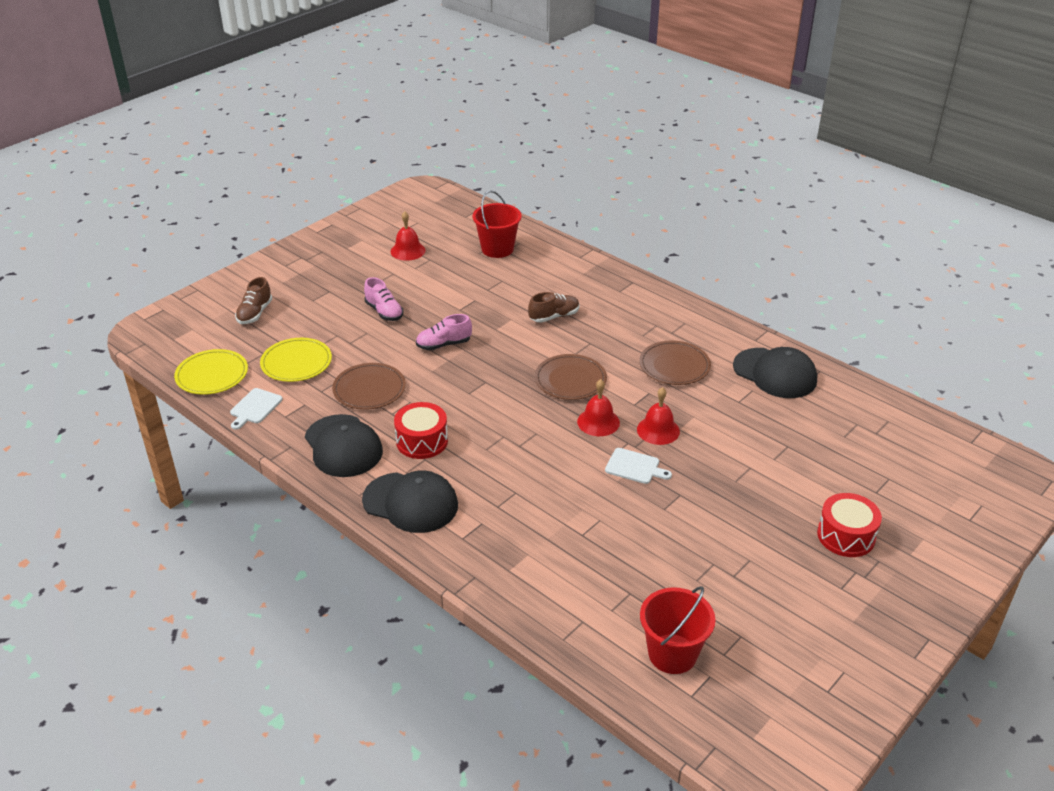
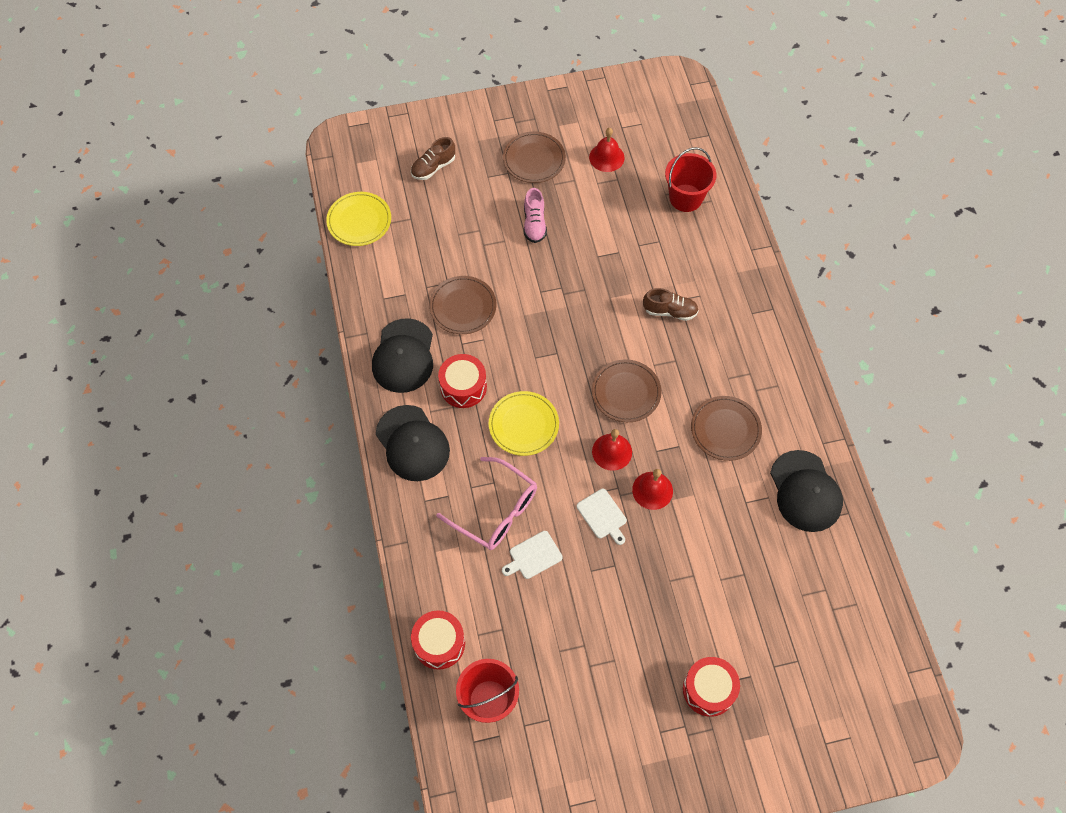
camera: 35 degrees right, 25 degrees up
white cutting board [230,388,283,430] -> white cutting board moved to [502,531,563,579]
yellow plate [260,338,332,382] -> yellow plate moved to [489,391,559,456]
pink shoe [416,314,472,350] -> none
none -> red drum [411,610,465,669]
none -> pink glasses [436,457,537,550]
none -> brown plate [503,132,566,183]

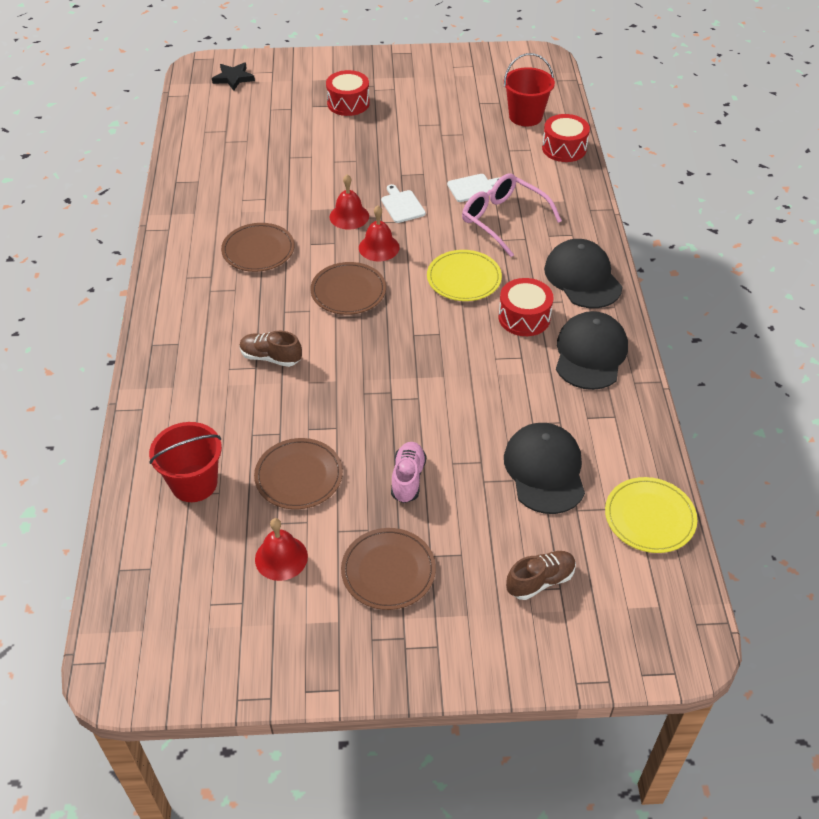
camera: 170 degrees left, 15 degrees down
brown plate [429,276,496,334] -> brown plate moved to [254,438,343,509]
black cap [770,450,843,532] -> black cap moved to [504,423,585,514]
none -> black star [212,62,255,91]

